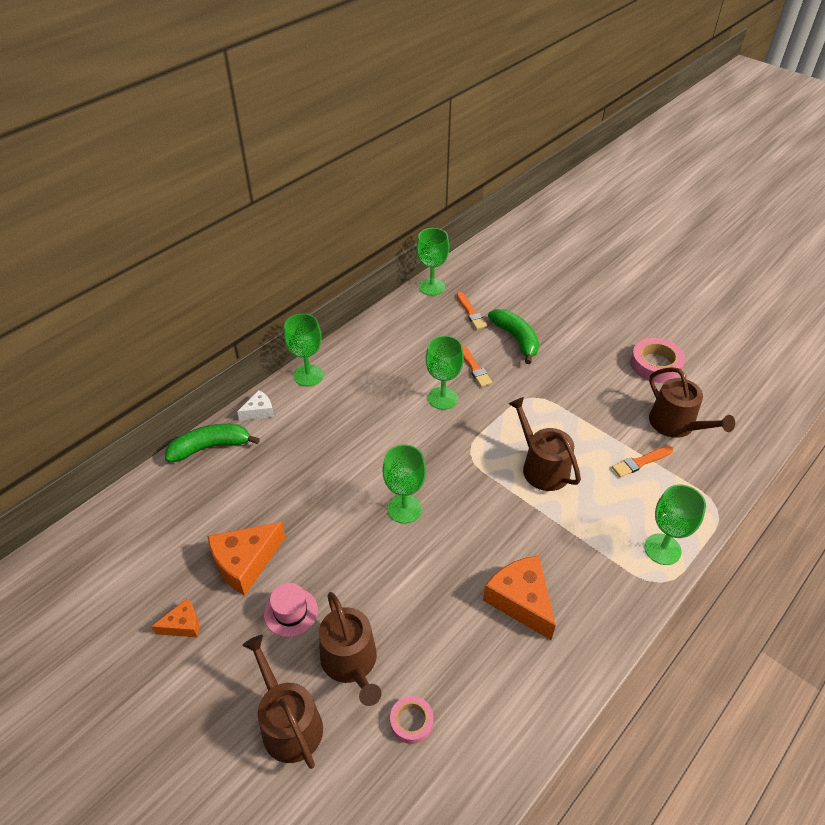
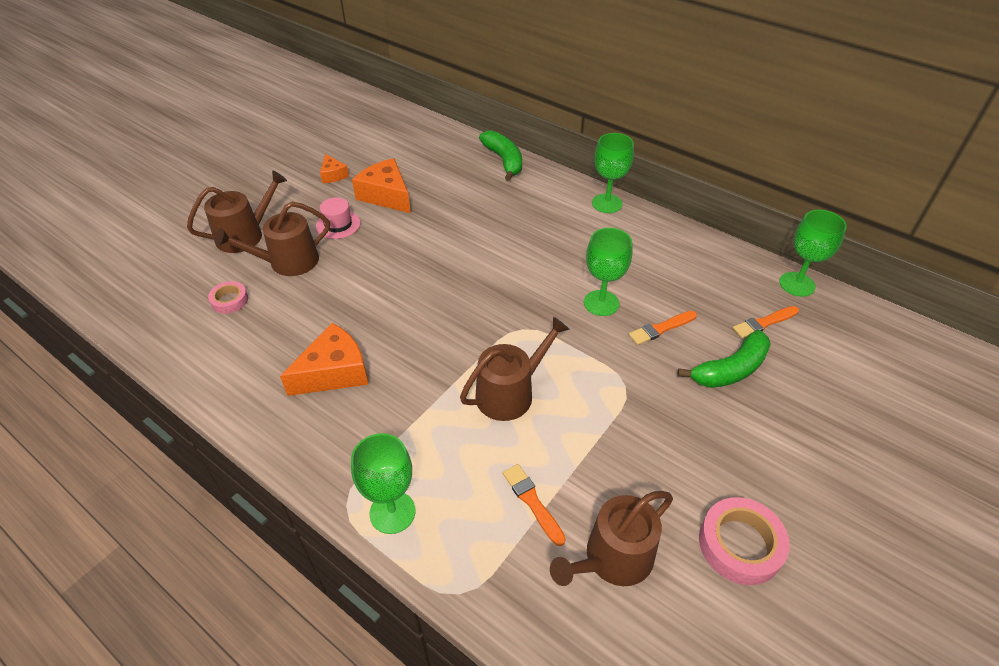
camera: 85 degrees right, 0 degrees up
white cheese [237,390,274,421] -> none
green goblet [383,444,426,524] -> none

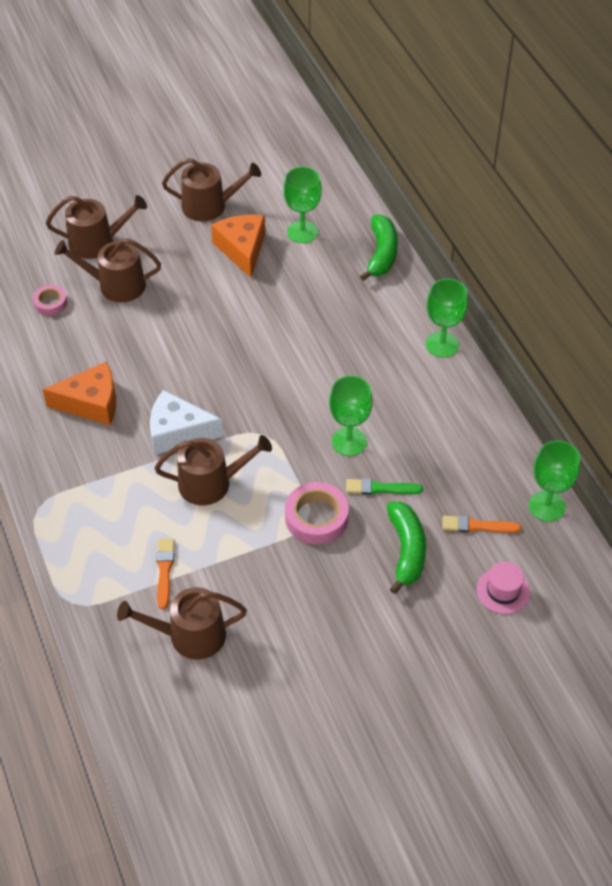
camera: 30 degrees right, 5 degrees up
pink hat [316,197,361,239] -> pink hat moved to [477,562,530,614]
orange cheese [320,154,349,183] -> brown watering can [162,158,261,222]
green goblet [351,433,415,534] -> green goblet moved to [283,167,322,243]
orange brush [629,311,697,345] -> green brush [346,478,423,495]
green banana [677,330,771,388] -> green banana turned 90 degrees counterclockwise [387,502,426,594]
pink tape [699,497,790,585] -> pink tape moved to [285,482,349,544]
none -> white cheese [150,390,223,455]

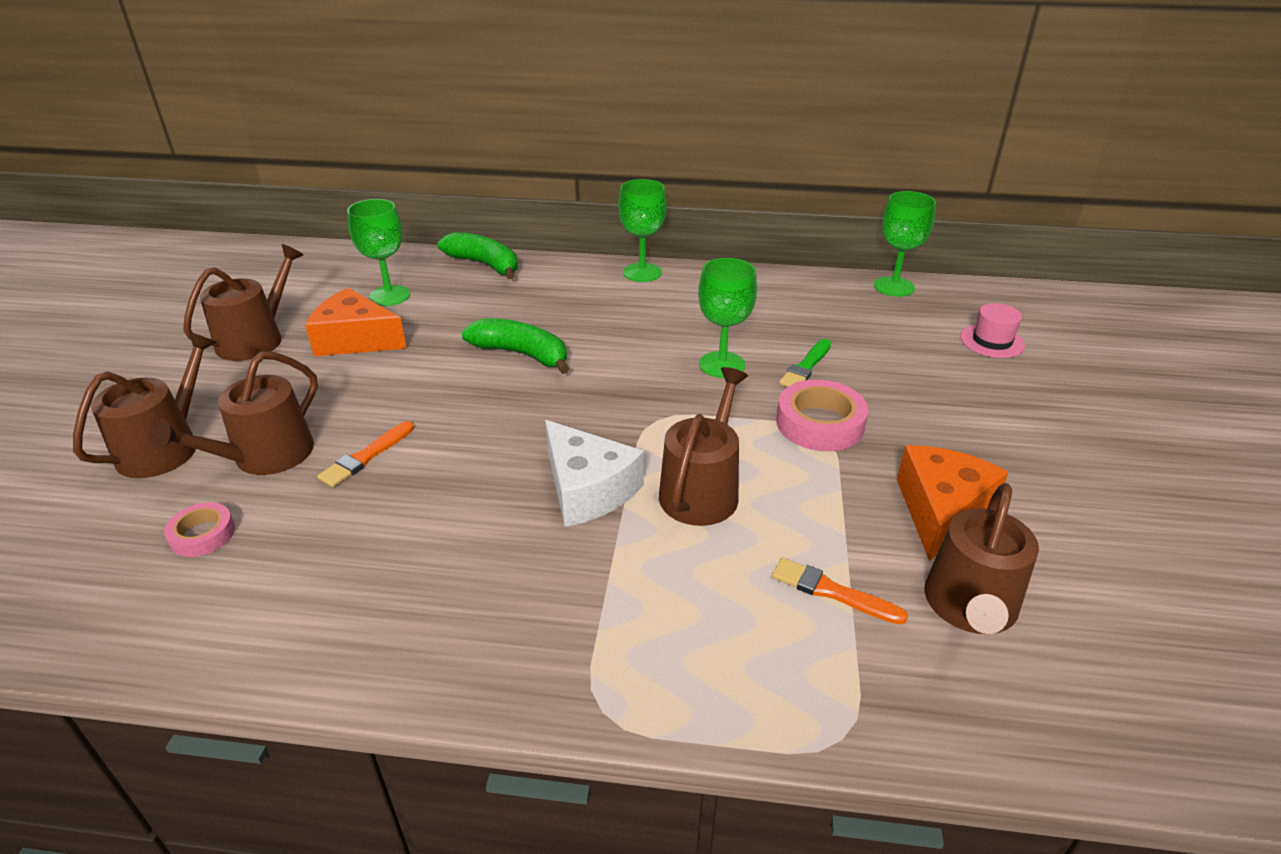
camera: 60 degrees left, 15 degrees down
orange cheese [43,362,116,425] -> orange cheese moved to [897,445,1009,561]
white cheese [150,390,223,455] -> white cheese turned 75 degrees counterclockwise [545,420,644,527]
green banana [387,502,426,594] -> green banana moved to [462,318,569,374]
orange brush [442,516,521,533] -> orange brush moved to [317,421,414,487]

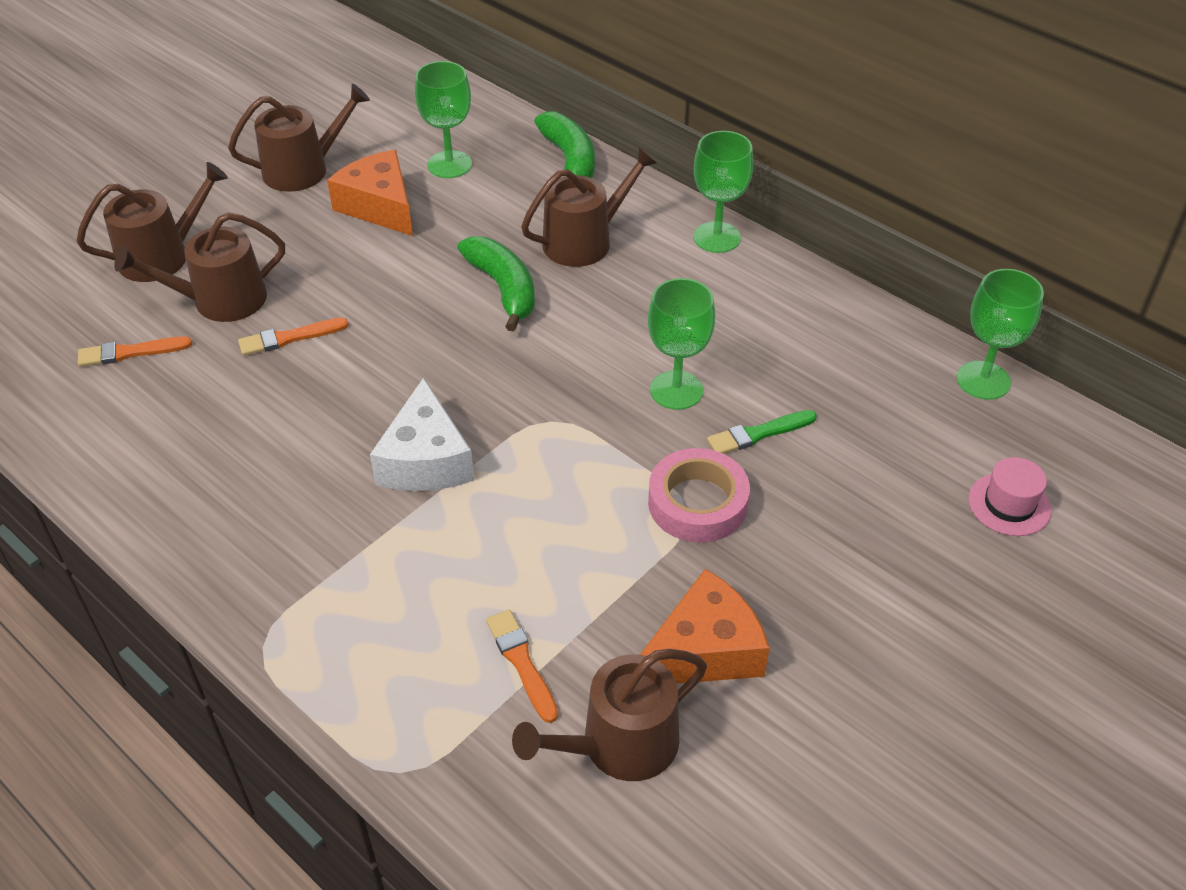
camera: 35 degrees right, 10 degrees up
pink tape [164,502,235,557] -> orange brush [78,336,192,367]
brown watering can [659,367,748,526] -> brown watering can moved to [521,148,657,267]

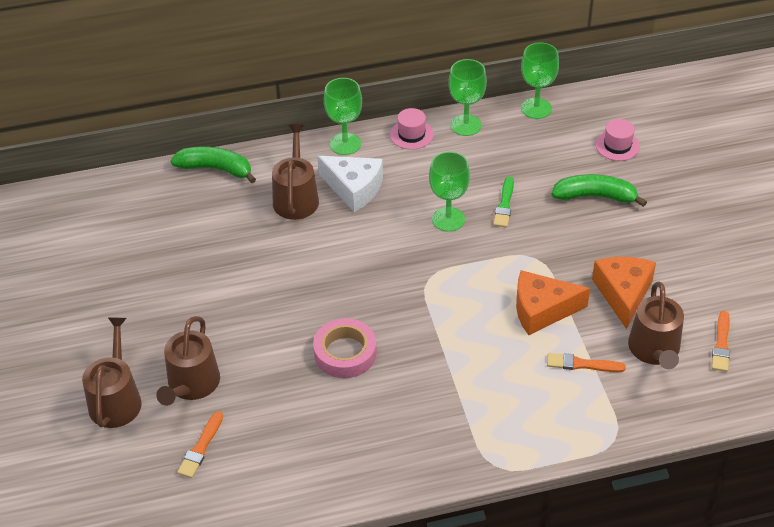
camera: 55 degrees left, 0 degrees up
brown watering can [228,84,370,192] -> none
orange brush [238,318,349,356] -> orange brush moved to [712,311,730,372]
orange cheese [327,150,413,236] -> orange cheese moved to [516,270,590,335]
white cheese [370,377,474,491] -> white cheese moved to [317,156,383,212]
green goblet [415,61,472,178] -> green goblet moved to [448,59,487,136]
green banana [458,236,535,332] -> green banana moved to [552,174,647,207]
pink tape [648,448,750,543] -> pink tape moved to [313,318,377,378]
none -> pink hat [390,108,434,150]

